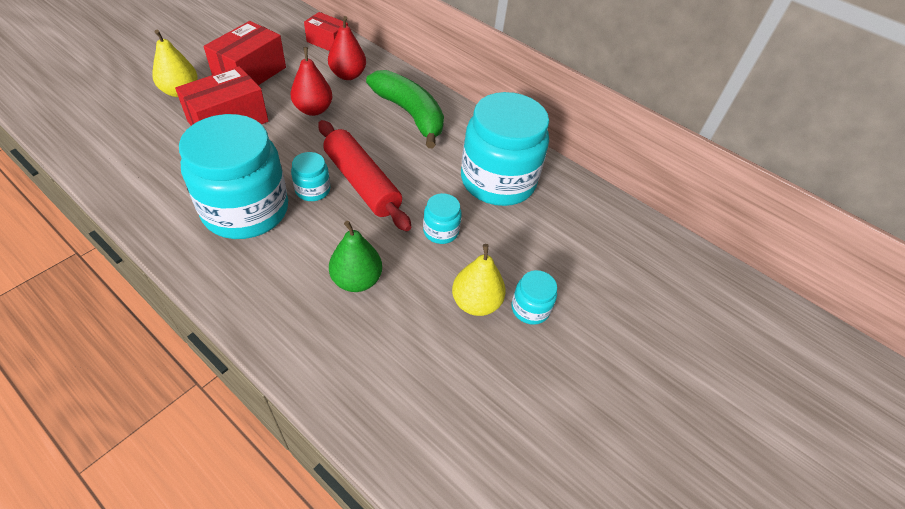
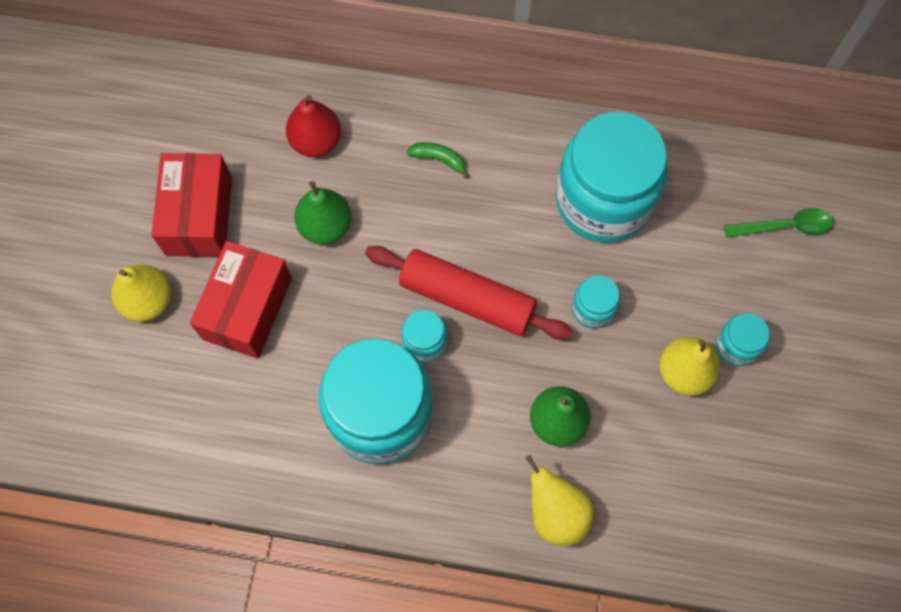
camera: 25 degrees left, 20 degrees up
red pear [290,47,333,116] -> green pear [294,181,351,244]
red box [304,12,348,51] -> none
green banana [366,70,444,148] -> green banana [407,142,469,179], size x0.40
none -> yellow pear [525,455,594,546]
none -> green spoon [724,208,833,238]

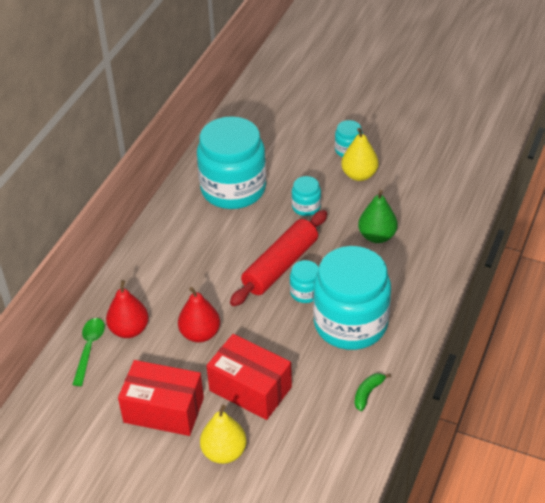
camera: 75 degrees left, 25 degrees down
green pear [294,181,351,244] -> red pear [178,287,220,342]
green banana [407,142,469,179] -> green banana moved to [355,373,391,411]
yellow pear [525,455,594,546] -> none
green spoon [724,208,833,238] -> green spoon moved to [72,318,105,386]

